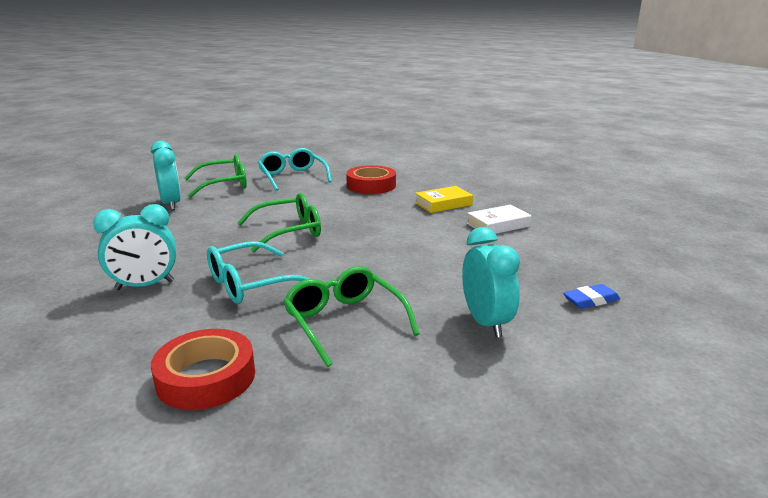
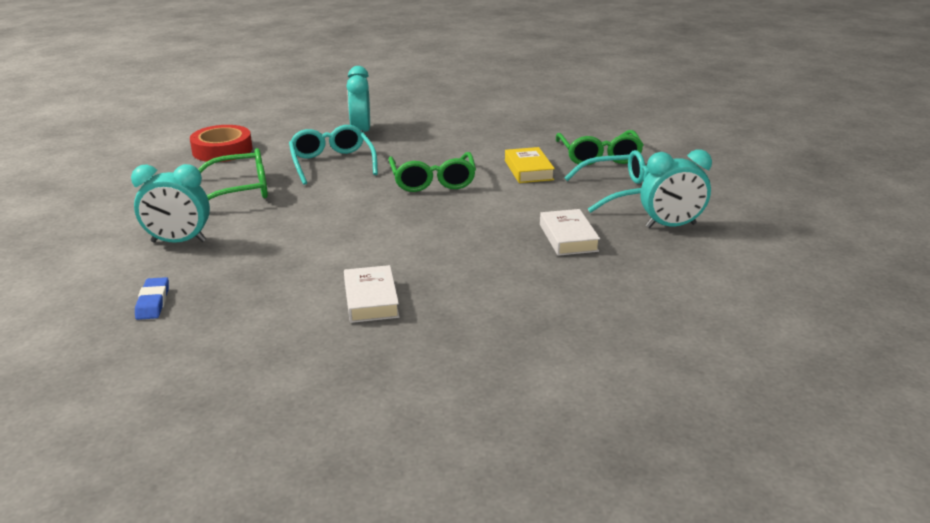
camera: 105 degrees right, 5 degrees up
turquoise clock [151,141,181,210] -> turquoise clock moved to [641,149,712,228]
red tape [346,165,396,194] -> white book [540,209,600,256]
yellow book [415,186,473,213] -> yellow book moved to [505,147,555,183]

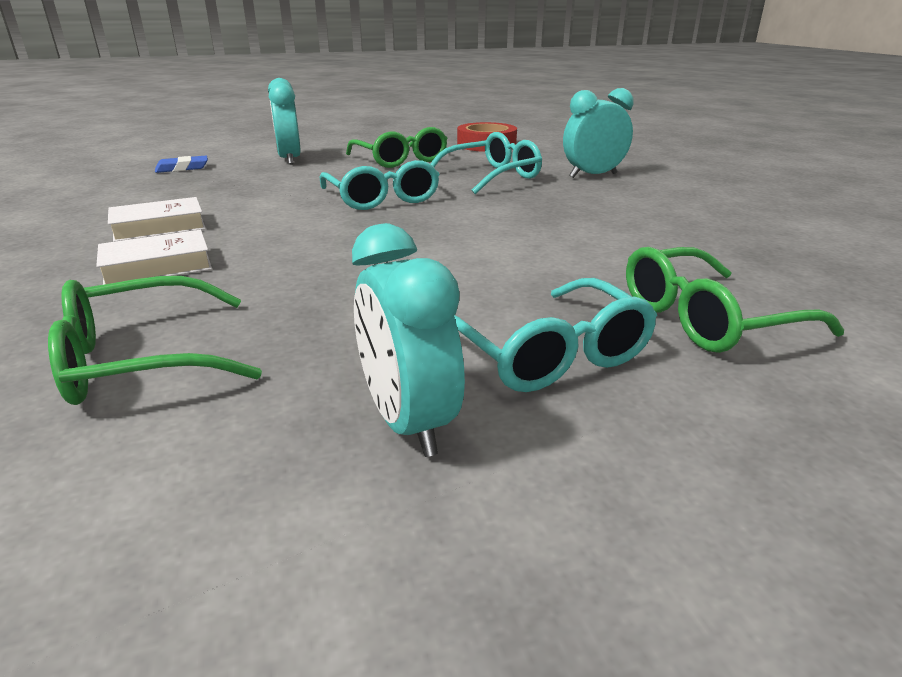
camera: 75 degrees right, 0 degrees up
green glasses [389,152,476,192] -> green glasses moved to [48,276,262,405]
yellow book [505,147,555,183] -> none
white book [540,209,600,256] -> white book moved to [96,230,212,285]
none -> turquoise glasses [320,160,440,210]

